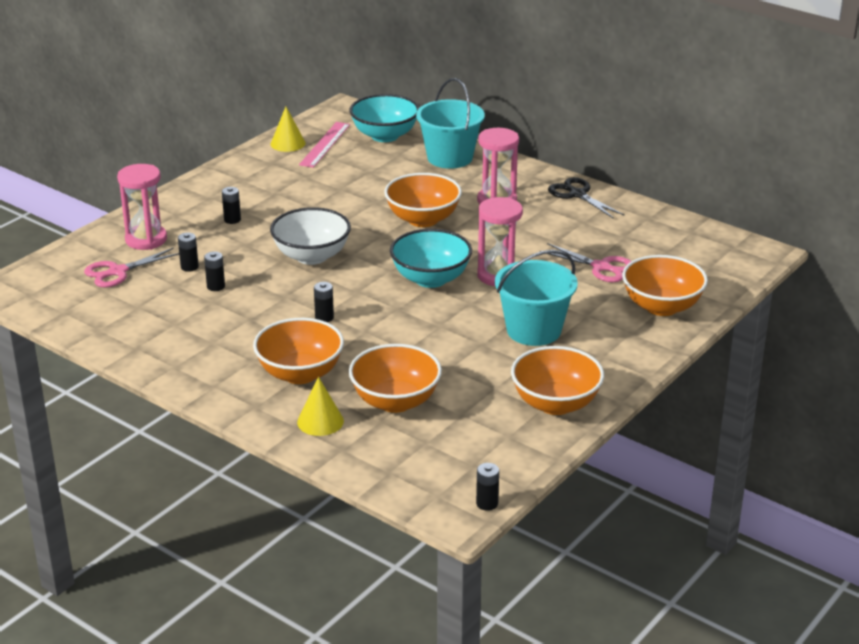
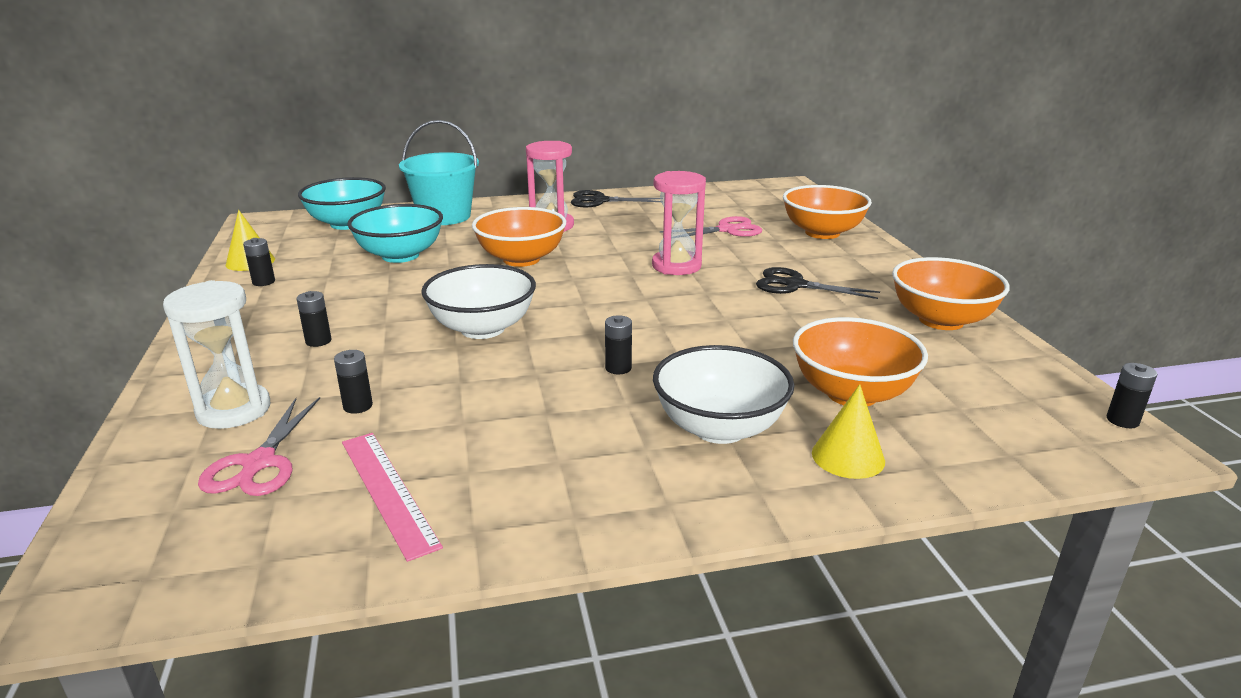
camera: 50 degrees left, 5 degrees down
pink hourglass [117,164,167,250] -> white hourglass [163,280,270,429]
black battery [204,251,225,291] -> black battery moved to [243,238,275,286]
orange bowl [253,318,344,384] -> white bowl [653,345,795,444]
pink ruler [299,122,350,168] -> pink ruler moved to [342,433,443,562]
turquoise bowl [390,229,472,288] -> turquoise bowl moved to [347,204,443,263]
turquoise bucket [495,250,578,346] -> black scissors [756,267,880,299]

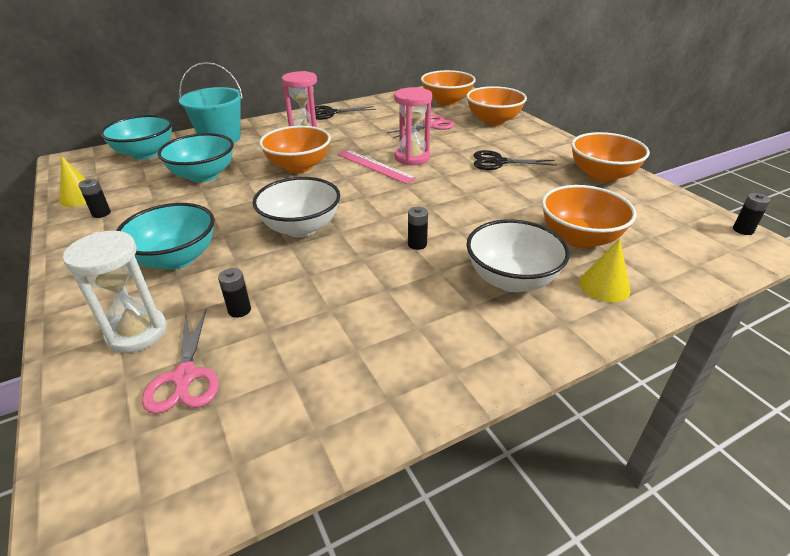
camera: 15 degrees left, 10 degrees up
black battery [297,291,331,347] -> turquoise bowl [116,203,215,270]
pink ruler [342,433,443,562] -> pink ruler moved to [337,150,417,184]
none -> orange bowl [421,70,476,106]

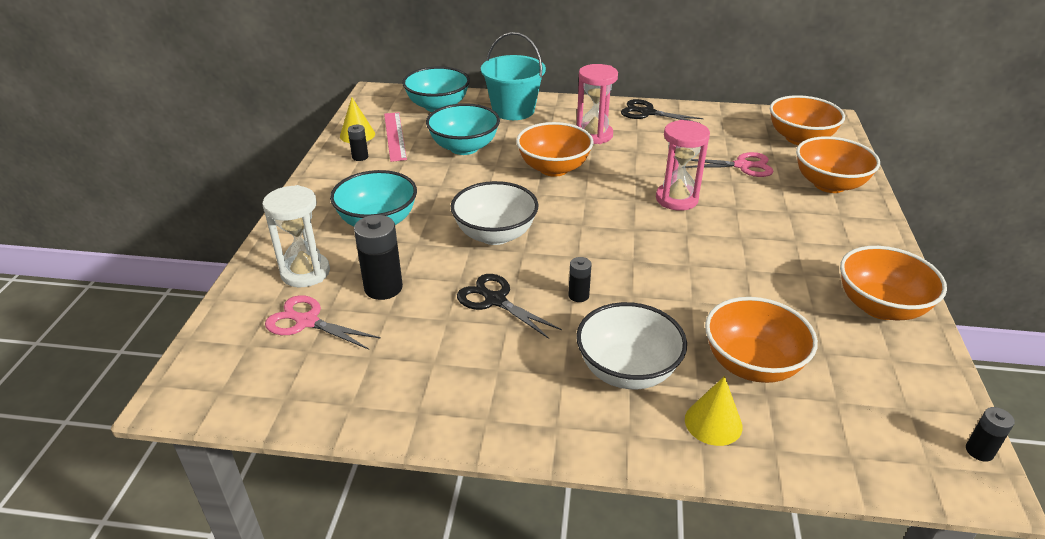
camera: 35 degrees right, 0 degrees up
pink scissors [142,309,219,414] -> pink scissors turned 90 degrees clockwise [265,295,381,350]
black battery [218,268,251,318] -> black battery [354,215,403,300], size x1.86
pink ruler [337,150,417,184] -> pink ruler moved to [384,112,407,162]
black scissors [474,150,557,170] -> black scissors moved to [457,274,562,339]

